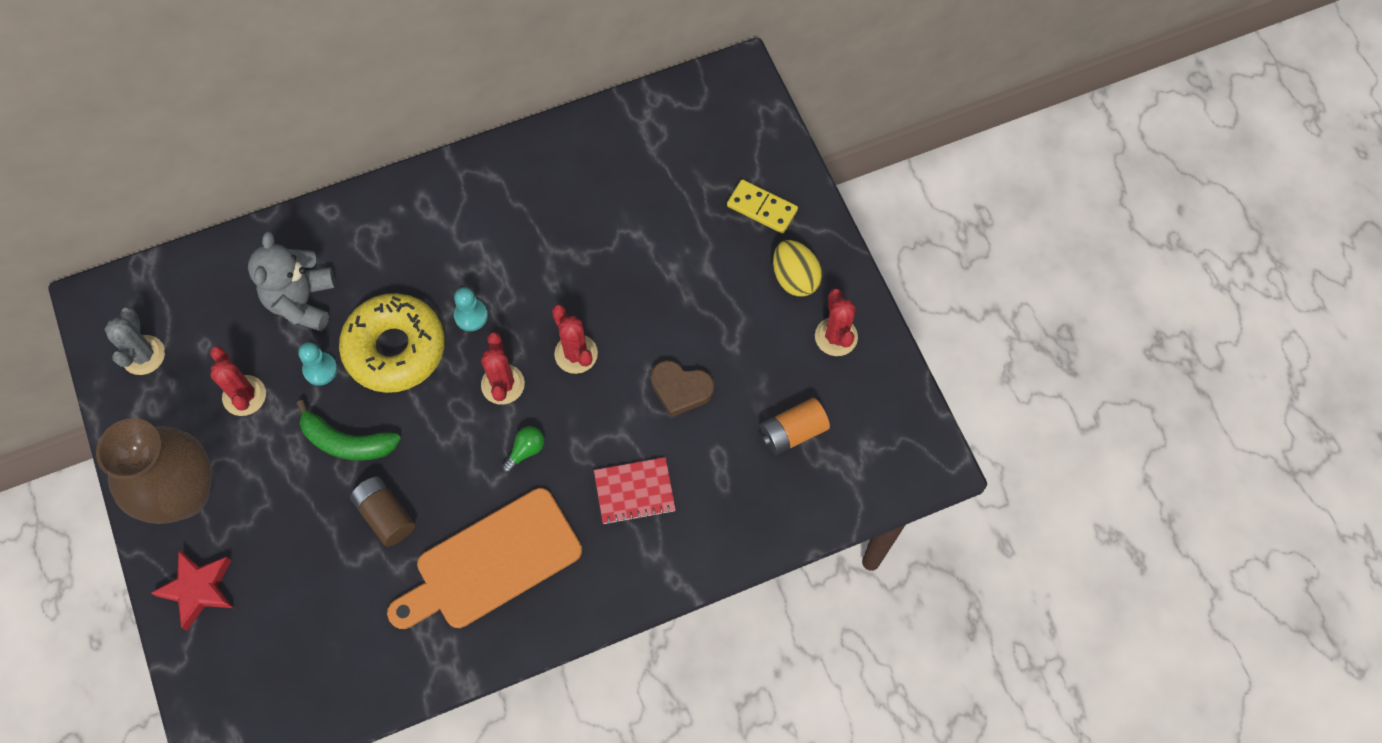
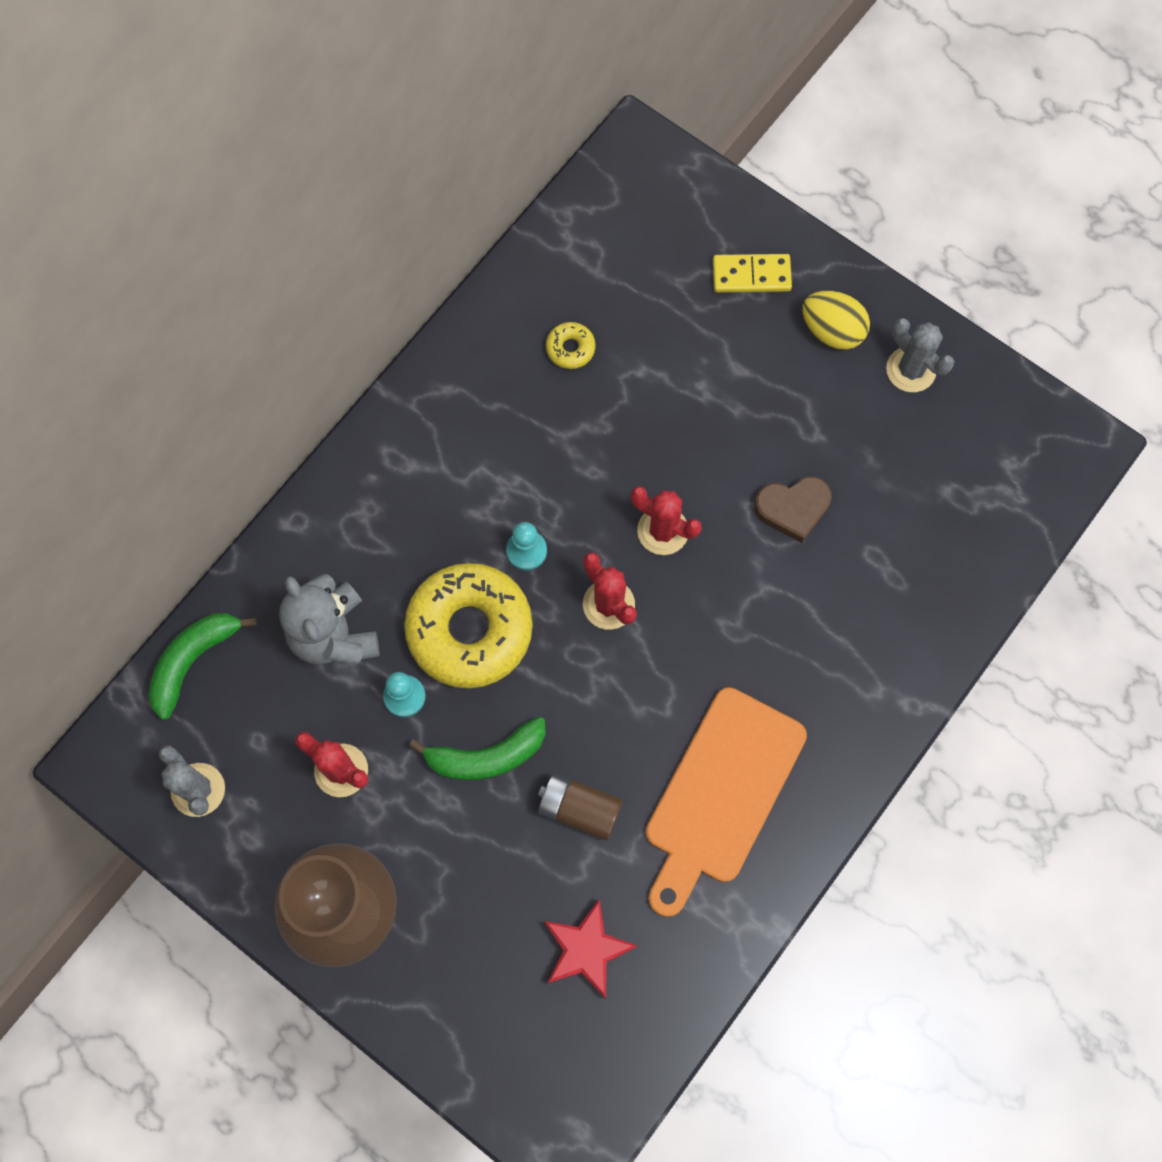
camera: 30 degrees left, 5 degrees up
red star [151,550,233,631] -> red star moved to [544,899,638,999]
green light bulb [502,426,544,473] -> none
red notebook [594,457,676,525] -> none
orange battery [760,398,830,455] -> none
red cactus [815,289,858,356] -> grey cactus [886,318,955,392]
none -> green banana [148,613,257,720]
none -> yellow donut [546,322,596,369]

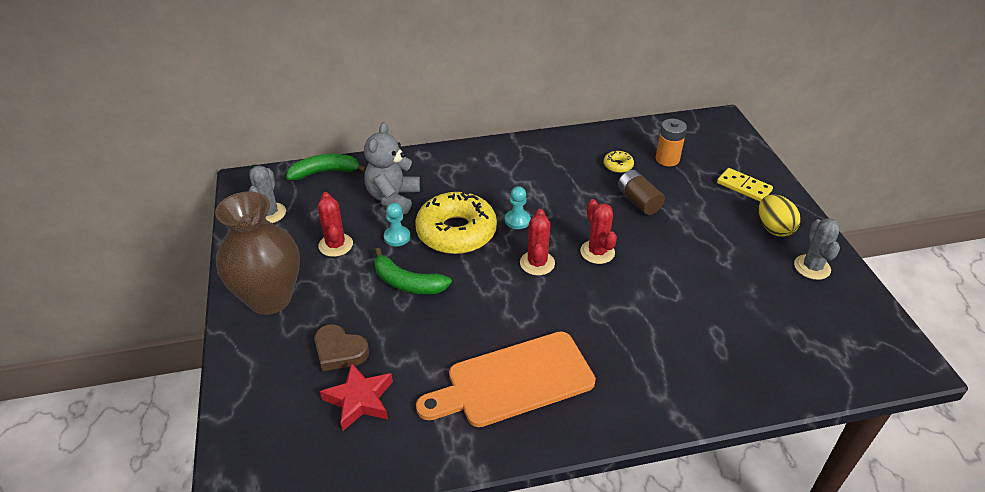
camera: 40 degrees right, 30 degrees down
brown battery [538,773,623,841] -> brown battery moved to [618,170,665,215]
brown heart [754,476,832,543] -> brown heart moved to [314,324,369,371]
none -> orange battery [656,119,687,166]

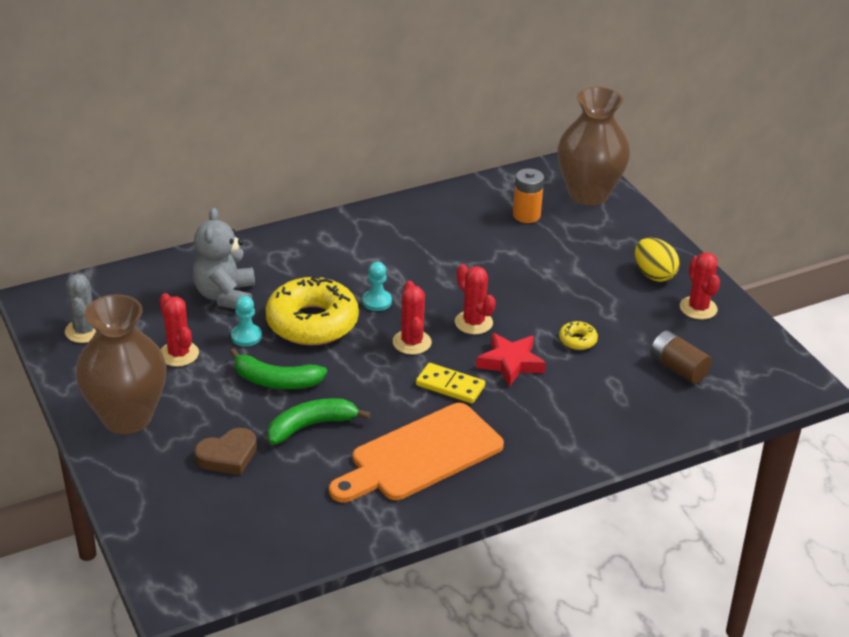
camera: 15 degrees left, 5 degrees down
green banana [286,154,366,180] -> green banana moved to [267,398,371,444]
brown heart [314,324,369,371] -> brown heart turned 45 degrees counterclockwise [194,428,257,475]
red star [320,362,393,431] -> red star moved to [476,333,546,387]
yellow donut [604,150,634,173] -> yellow donut moved to [559,321,598,350]
brown battery [618,170,665,215] -> brown battery moved to [650,331,712,384]
yellow domino [717,168,773,202] -> yellow domino moved to [416,363,485,404]
grey cactus [794,218,840,280] -> red cactus [680,252,720,320]
none -> brown vase [557,87,630,206]

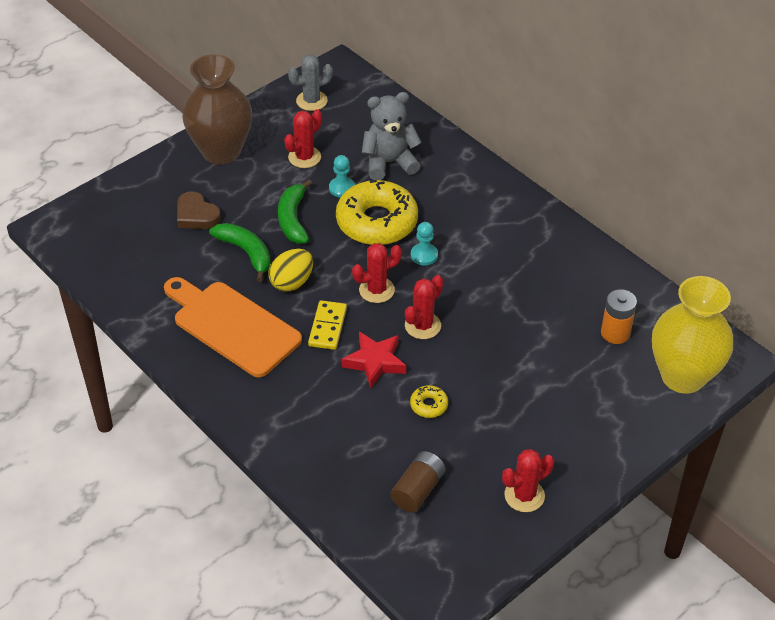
camera: 75 degrees right, 10 degrees up
brown vase [557,87,630,206] -> yellow vase [652,276,733,394]
yellow egg [635,238,680,282] -> yellow egg moved to [269,249,313,292]

